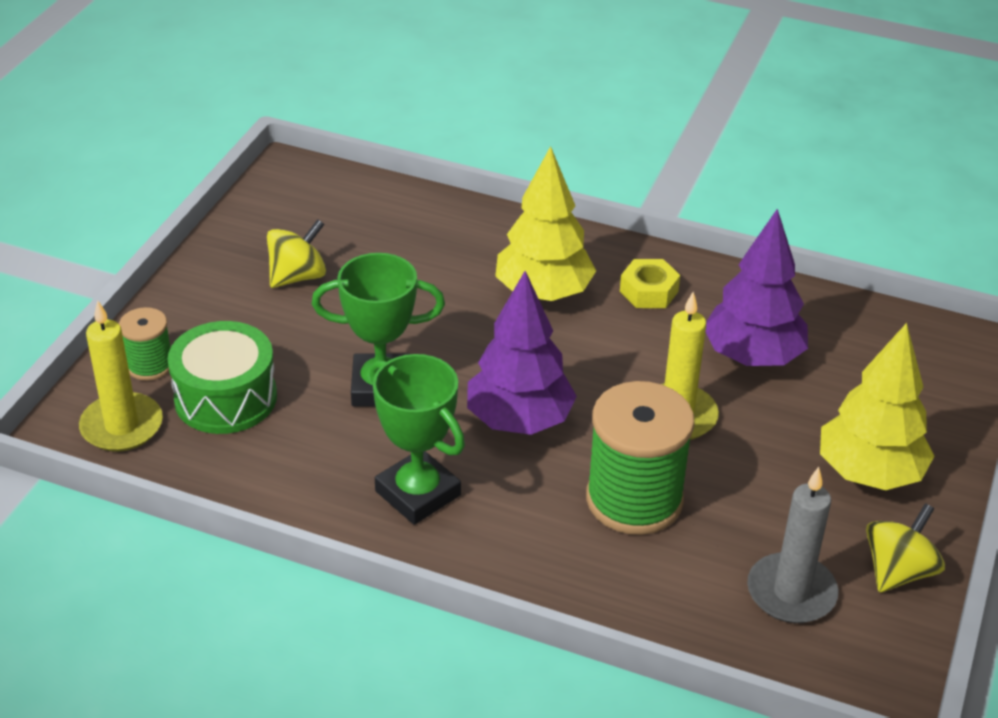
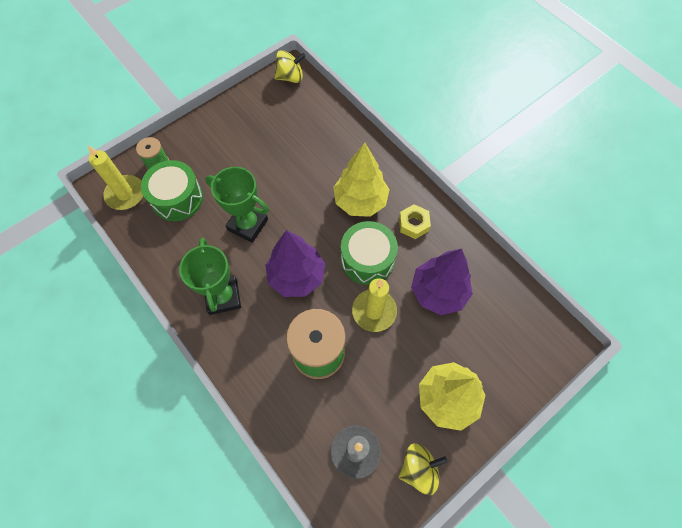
camera: 30 degrees right, 25 degrees up
yellow spinning top [267,219,327,288] -> yellow spinning top moved to [274,50,306,83]
none -> green drum [341,221,398,285]

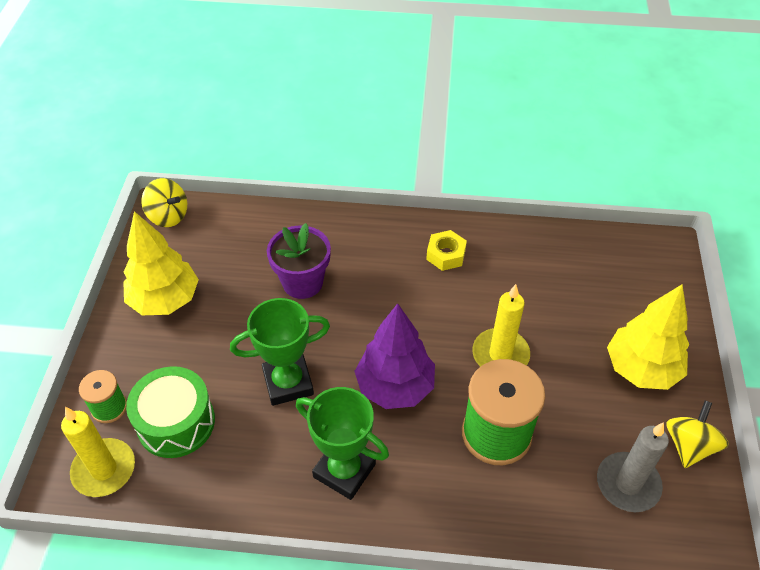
camera: 45 degrees left, 15 degrees down
yellow spinning top [274,50,306,83] -> yellow spinning top turned 90 degrees clockwise [141,178,187,227]
yellow tree [333,143,390,217] -> yellow tree moved to [123,211,199,315]
green drum [341,221,398,285] -> none
purple tree [411,249,473,315] -> none
none -> purple flower pot [267,223,331,299]

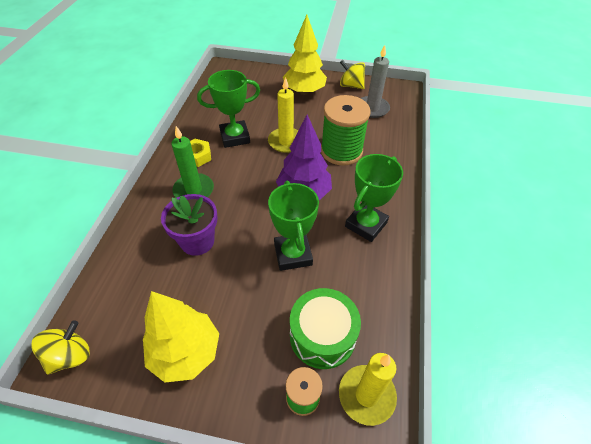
camera: 85 degrees left, 0 degrees up
none -> green candle [171,126,214,198]
none -> green trophy [197,70,260,148]

